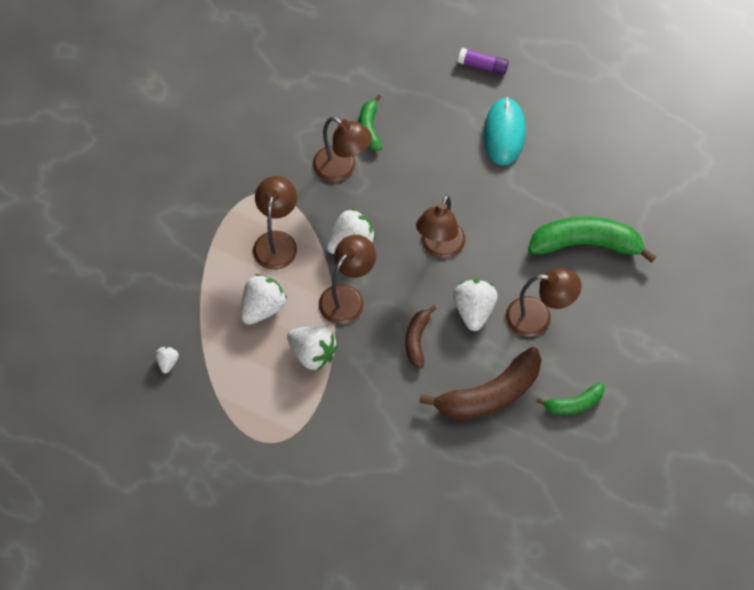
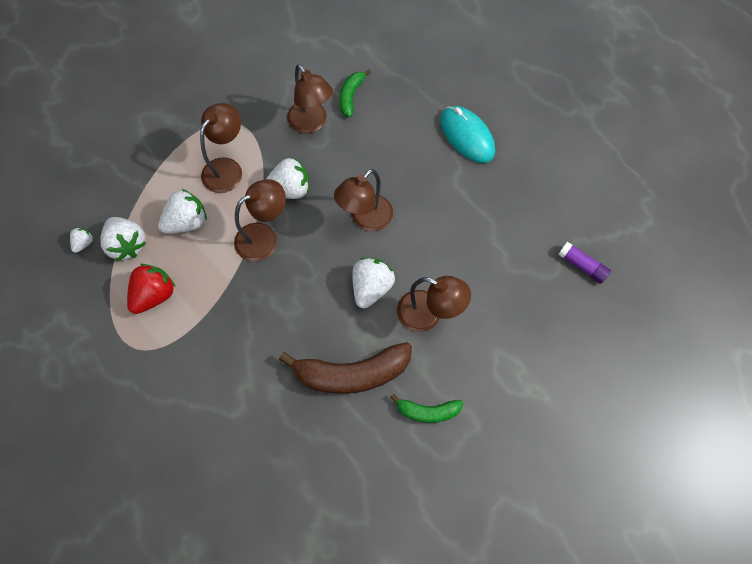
camera: 20 degrees right, 5 degrees up
white strawberry [287,326,338,371] -> white strawberry moved to [100,217,146,261]
brown banana [405,305,437,368] -> none
purple glue stick [458,48,509,75] -> purple glue stick moved to [558,242,611,283]
turquoise mouse [484,97,526,166] -> turquoise mouse turned 60 degrees counterclockwise [441,106,495,163]
green banana [528,216,656,263] -> none
none -> red strawberry [127,264,175,314]

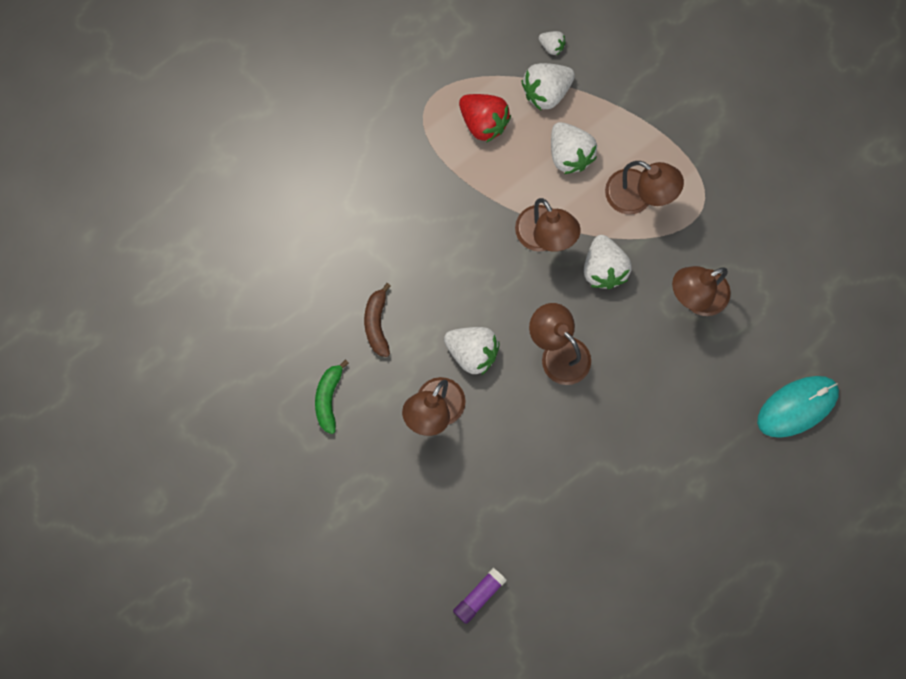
camera: 95 degrees right, 10 degrees up
brown banana [279,342,412,394] -> brown banana [364,283,391,357], size x0.54
green banana [339,69,371,117] -> none
turquoise mouse [441,106,495,163] -> turquoise mouse moved to [757,376,839,438]

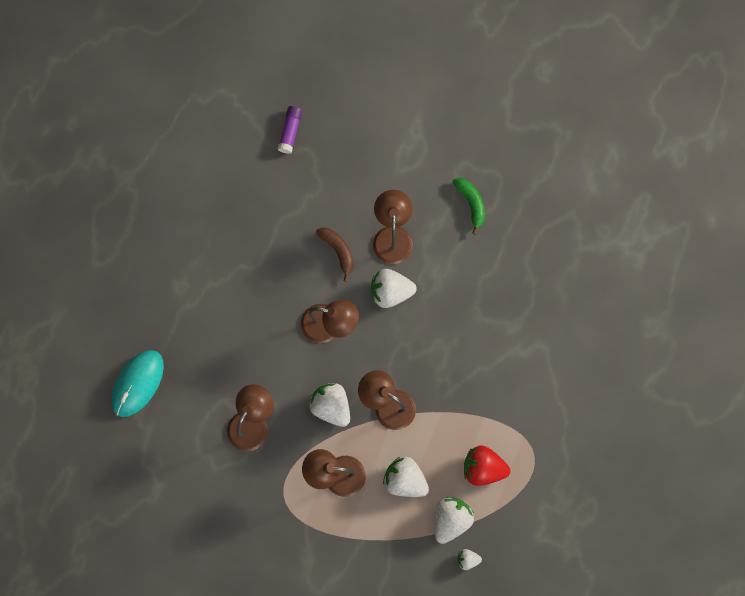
camera: 150 degrees right, 0 degrees up
brown banana [364,283,391,357] -> brown banana moved to [316,228,354,282]

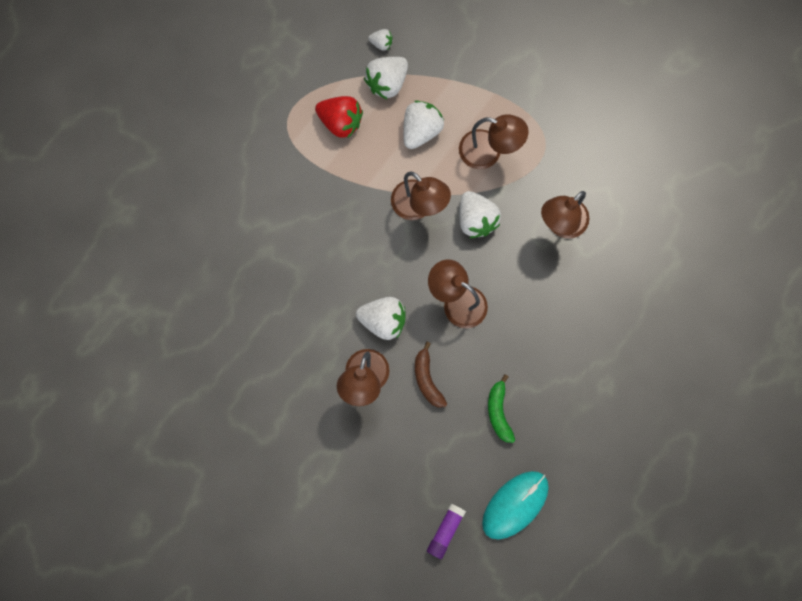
camera: 165 degrees left, 0 degrees up
turquoise mouse [111,350,164,417] -> turquoise mouse moved to [482,471,549,539]
white strawberry [383,457,429,497] -> white strawberry turned 105 degrees counterclockwise [403,101,444,149]
green banana [453,178,485,235] -> green banana moved to [488,374,515,443]

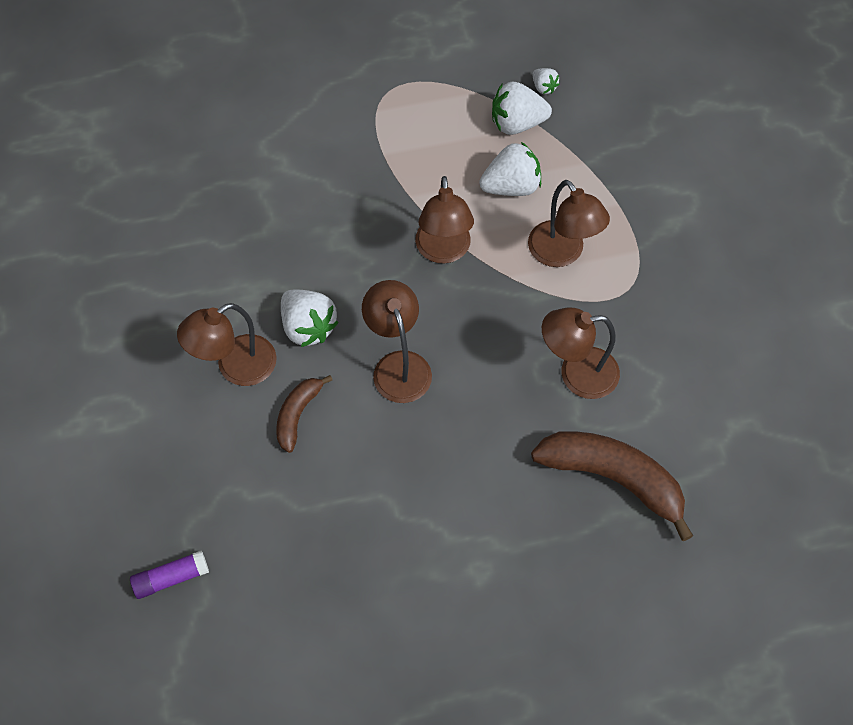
camera: 40 degrees right, 15 degrees down
red strawberry [315,96,363,139] -> none
white strawberry [459,191,501,238] -> none
turquoise mouse [482,471,549,539] -> none
green banana [488,374,515,443] -> none
none -> brown banana [531,431,693,541]

